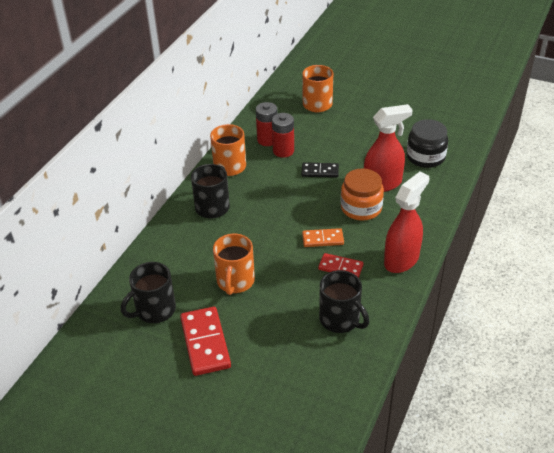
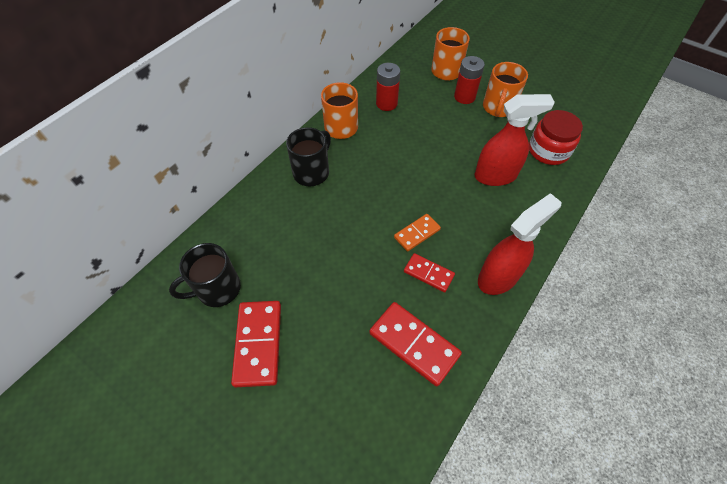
camera: 10 degrees right, 15 degrees up
orange mug [213,234,255,295] -> orange mug moved to [483,62,528,117]
red battery [272,113,294,158] -> red battery moved to [454,56,485,104]
black domino [301,162,339,178] -> none
orange domino [302,228,344,247] -> orange domino turned 45 degrees counterclockwise [394,214,441,252]
black mug [319,270,369,333] -> red domino [369,302,462,386]
orange jar [341,168,384,221] -> none
black jar [407,119,448,168] -> red jar [529,110,583,165]

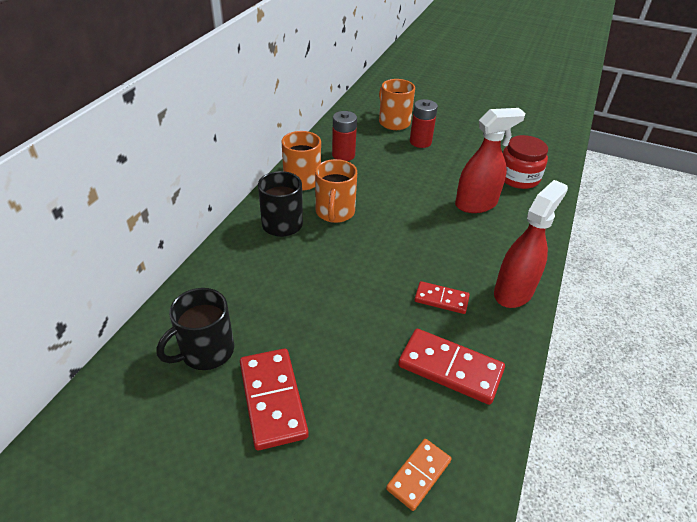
camera: 15 degrees left, 15 degrees down
orange domino [394,214,441,252] -> orange domino moved to [386,439,452,511]
orange mug [483,62,528,117] -> orange mug moved to [315,159,357,223]

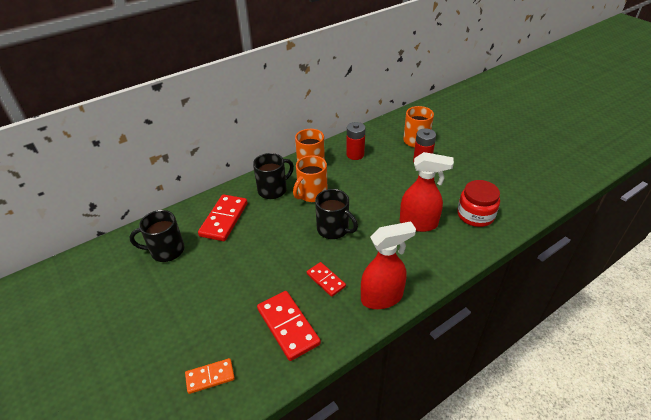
camera: 35 degrees right, 0 degrees up
red domino [240,348,309,450] -> red domino moved to [198,194,248,241]
none -> black mug [315,189,358,239]

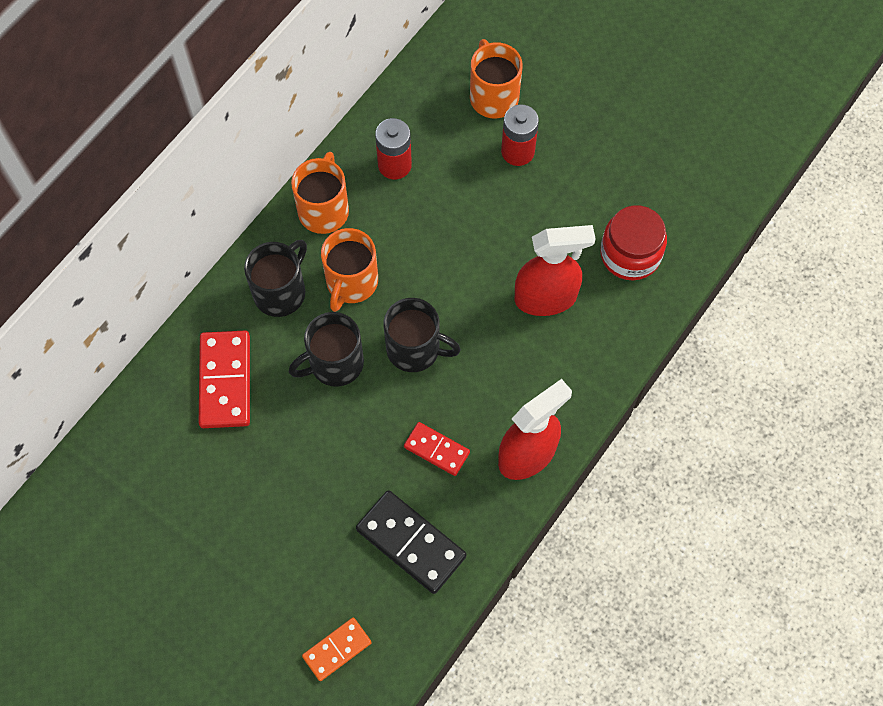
camera: 20 degrees left, 25 degrees up
black mug [129,210,184,262] -> black mug moved to [289,312,364,387]
red domino [257,291,321,361] -> black domino [356,490,466,594]

